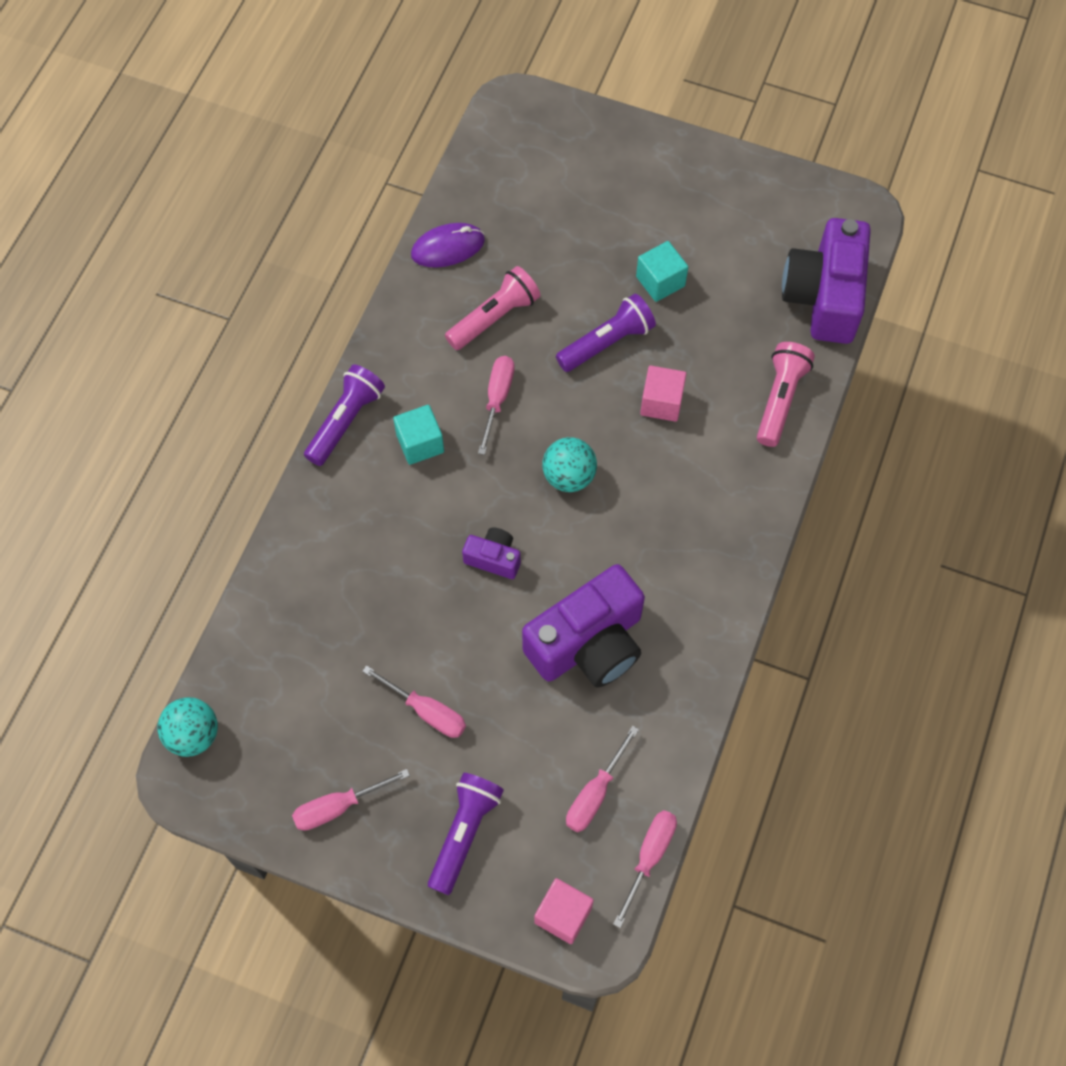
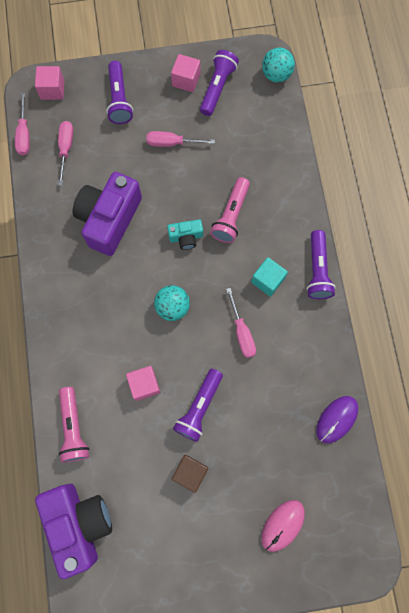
camera: 150 degrees right, 10 degrees up
pink screwdriver [292,769,410,831] -> pink cube [171,54,200,92]
pink flashlight [445,266,540,350] -> pink flashlight moved to [210,177,250,243]
purple camera [462,528,521,579] -> turquoise camera [167,219,203,250]
turquoise cube [636,241,688,302] -> brown cube [172,455,208,493]
none -> purple flashlight [200,50,239,116]
none -> pink mouse [261,500,305,552]

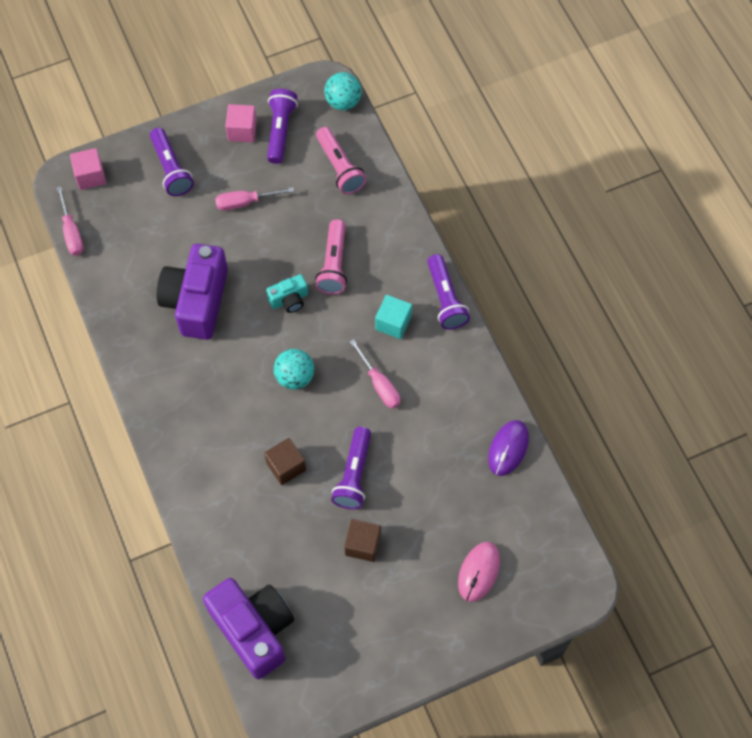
camera: 15 degrees left, 10 degrees down
pink screwdriver [58,121,73,186] -> none
pink flashlight [59,387,89,463] -> pink flashlight moved to [316,127,366,194]
pink cube [126,366,160,401] -> brown cube [264,438,306,485]

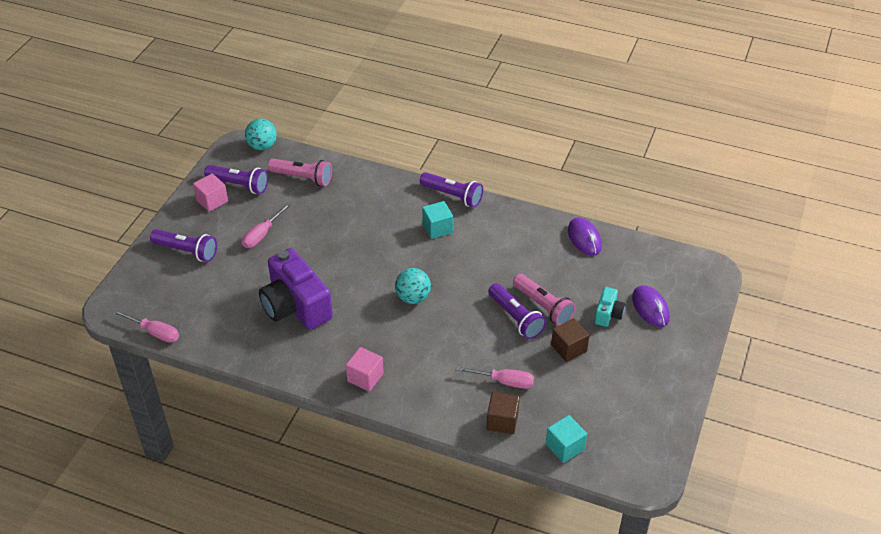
camera: 45 degrees left, 20 degrees down
pink cube [70,148,106,190] -> pink cube moved to [346,347,384,391]
purple camera [203,578,294,679] -> turquoise cube [546,415,587,463]
brown cube [264,438,306,485] -> brown cube moved to [487,392,520,434]
turquoise camera [266,274,308,313] -> turquoise camera moved to [594,287,626,327]
purple flashlight [267,89,298,164] -> purple flashlight turned 150 degrees clockwise [204,165,268,194]
pink flashlight [315,219,347,294] -> pink flashlight moved to [513,274,576,326]
pink screwdriver [350,339,401,409] -> pink screwdriver moved to [456,366,534,389]
pink mouse [458,542,500,602] -> purple mouse [632,285,670,327]

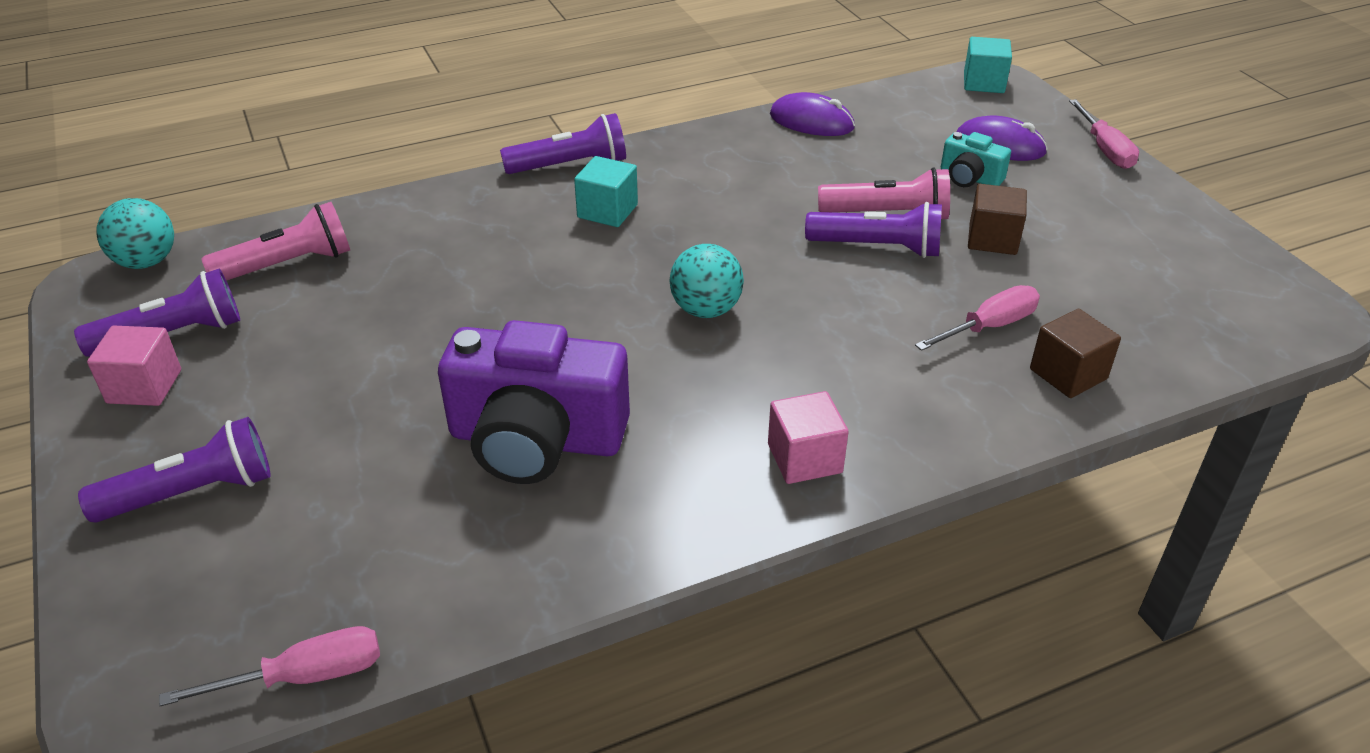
camera: 45 degrees left, 5 degrees down
pink screwdriver [242,203,290,248] -> pink screwdriver moved to [1069,99,1139,169]
turquoise cube [546,415,587,463] -> turquoise cube moved to [964,37,1012,93]
turquoise camera [594,287,626,327] -> turquoise camera turned 150 degrees clockwise [941,132,1011,187]

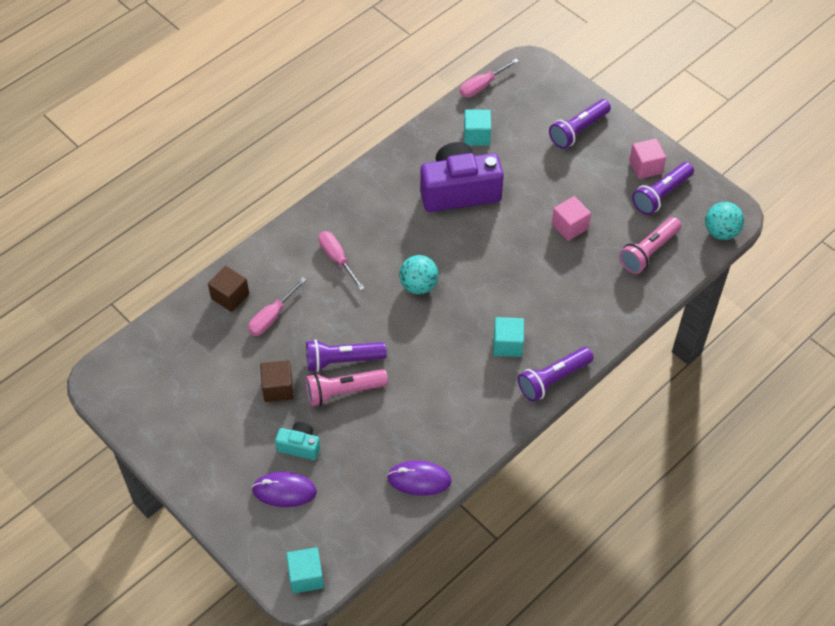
camera: 160 degrees right, 15 degrees up
pink cube [768,391,849,484] -> pink cube moved to [552,196,591,241]
pink screwdriver [1069,99,1139,169] -> pink screwdriver moved to [319,231,365,291]
none -> turquoise cube [464,110,491,146]

